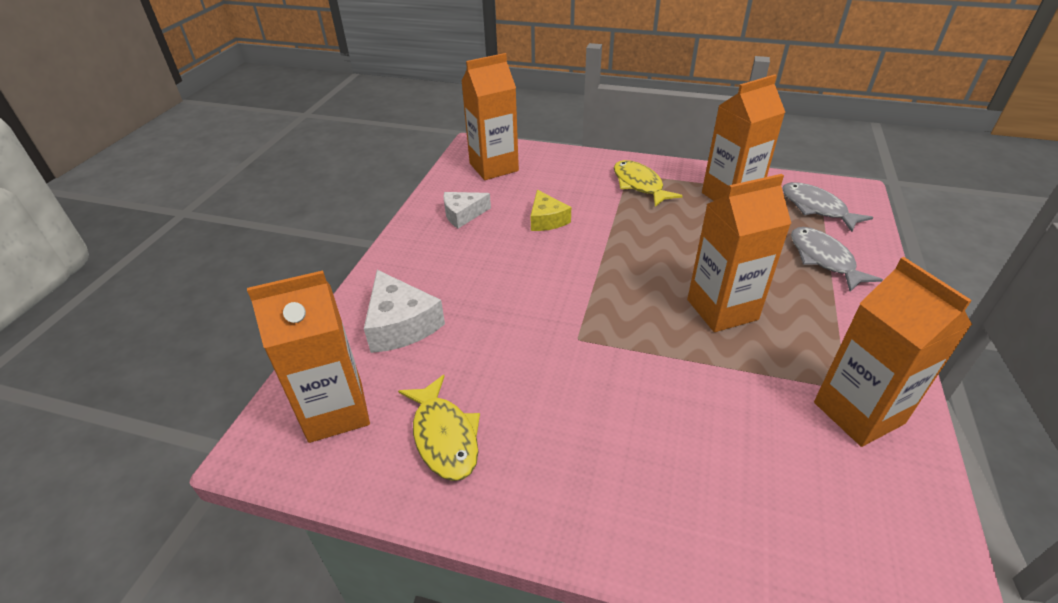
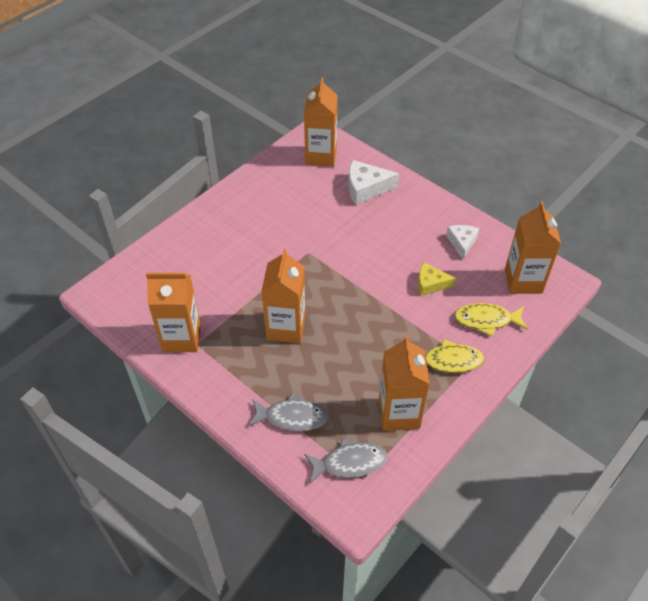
camera: 115 degrees right, 10 degrees up
yellow fish [398,375,480,481] -> yellow fish moved to [454,303,528,336]

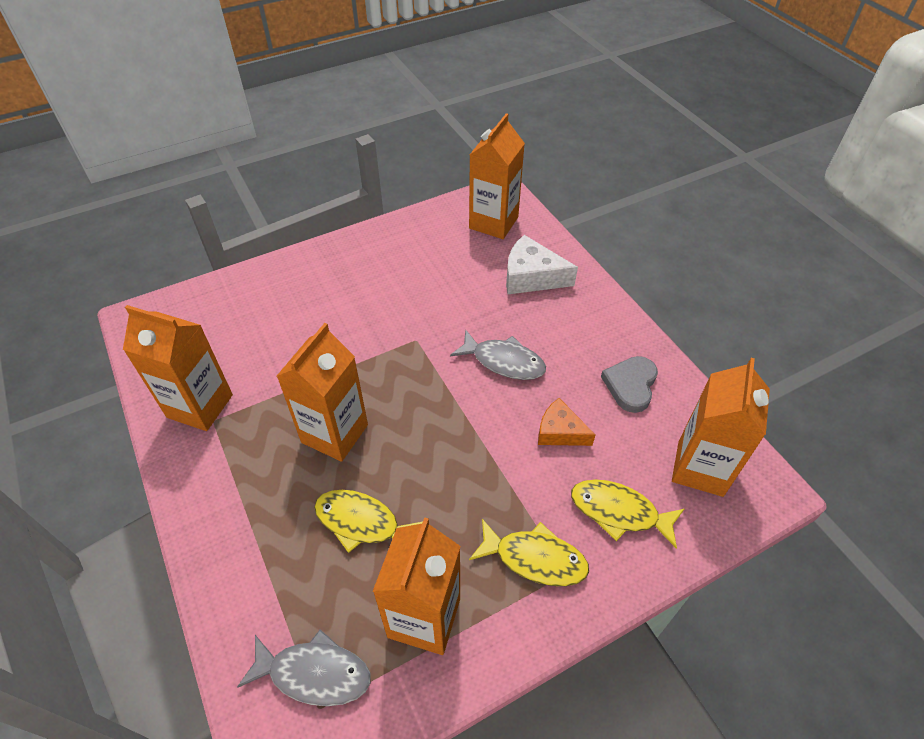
camera: 20 degrees right, 0 degrees up
grey fish [248,393,329,431] -> grey fish moved to [450,329,546,380]
yellow cheese [418,262,456,296] -> orange cheese [538,398,596,446]
white cheese [446,225,480,259] -> grey heart [601,356,658,413]
none -> yellow fish [314,490,423,553]

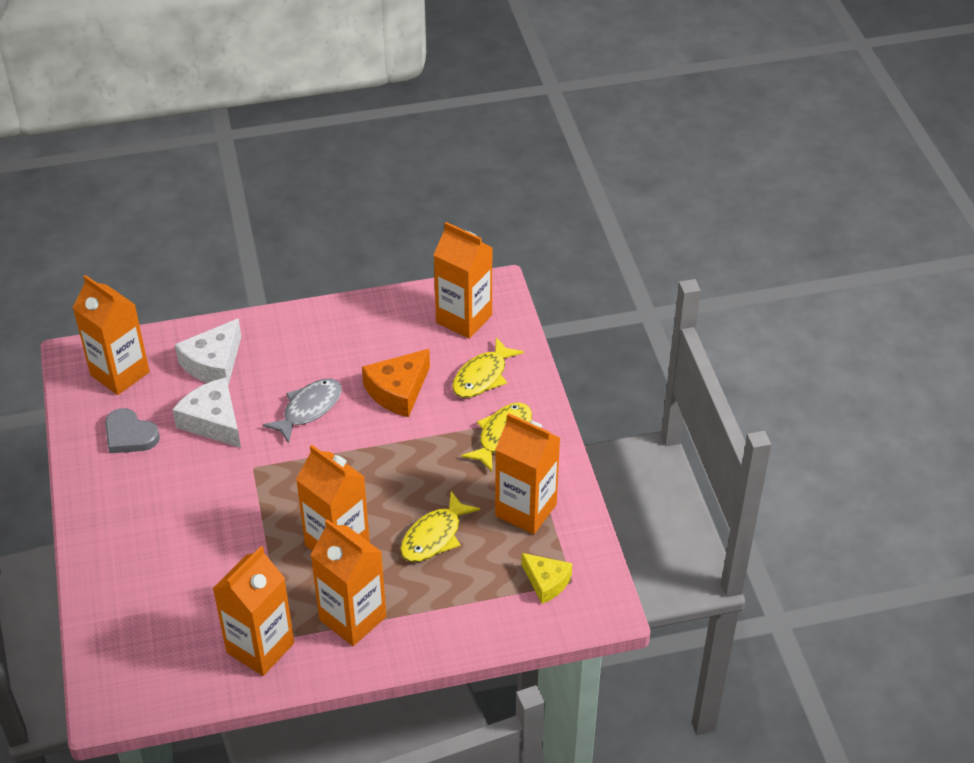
camera: 75 degrees left, 5 degrees down
grey fish [237,629,371,706] -> yellow cheese [521,553,572,604]
orange cheese [538,398,596,446] -> orange cheese [362,349,430,417], size x1.51
grey heart [601,356,658,413] -> grey heart moved to [105,408,160,453]
none -> white cheese [172,378,241,448]
none -> orange carton [311,519,386,646]

